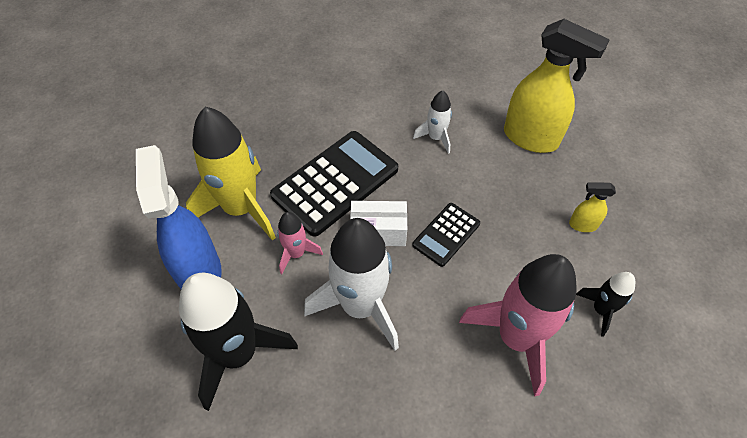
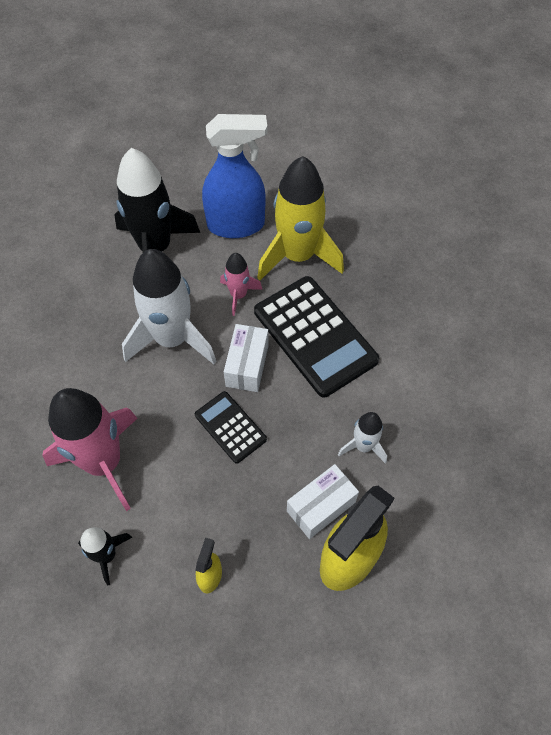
camera: 100 degrees right, 5 degrees up
none -> white box [287,464,359,539]

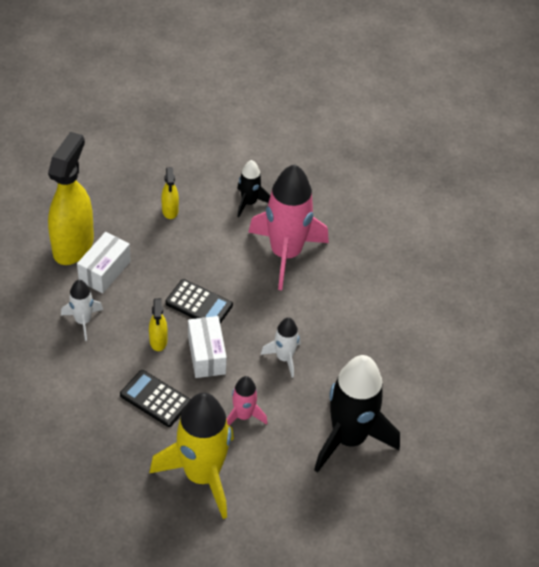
camera: 155 degrees right, 10 degrees down
white rocket [122,249,216,364] -> white rocket [261,317,301,378], size x0.49
blue spray bottle [202,114,267,238] -> none
black calculator [254,276,379,397] -> black calculator [120,370,190,427], size x0.53
none -> yellow spray bottle [149,298,168,351]

